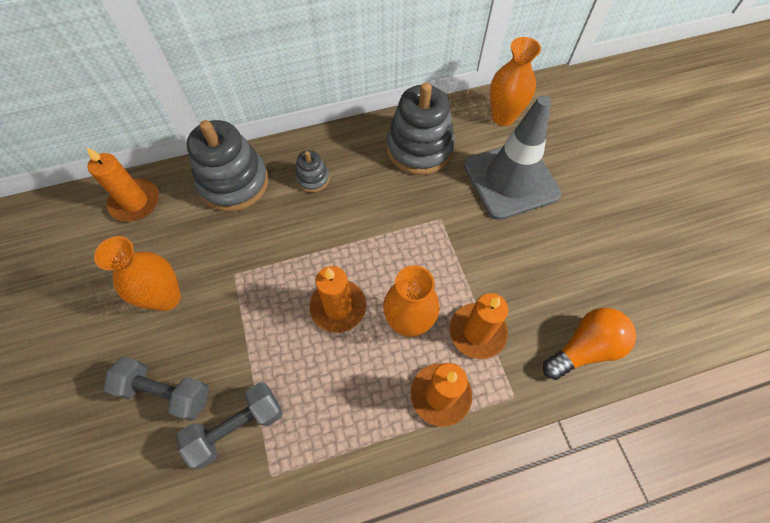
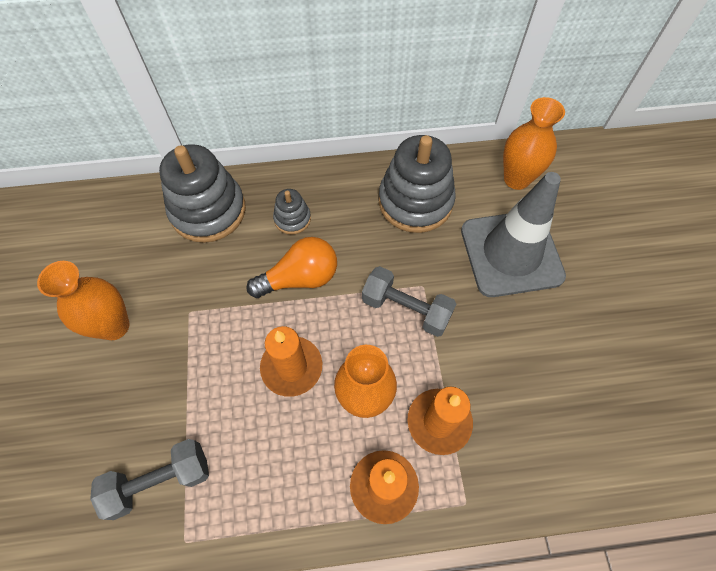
camera: 10 degrees right, 0 degrees up
orange candle [87,147,159,221] -> none
grey dumbbell [103,356,209,421] -> grey dumbbell moved to [362,266,456,337]
orange light bulb [543,308,636,380] -> orange light bulb moved to [246,237,337,298]

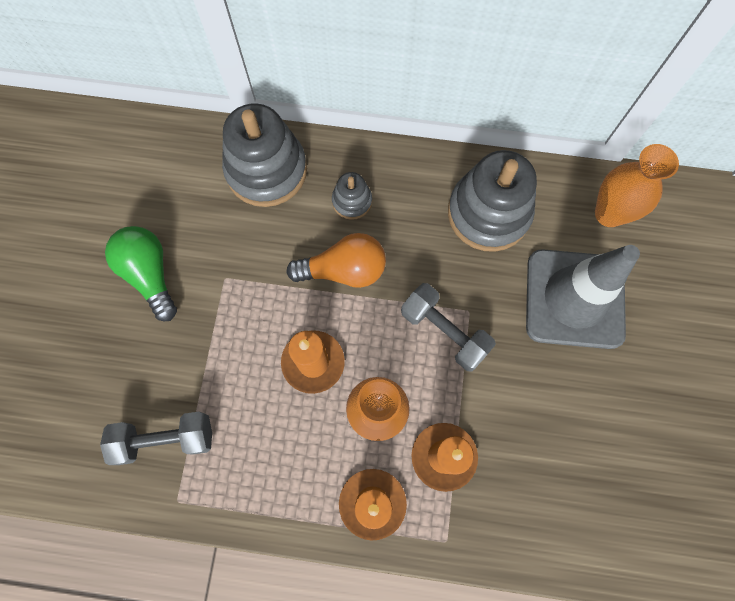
camera: 15 degrees right, 10 degrees up
orange vase [37,261,130,340] -> green light bulb [105,226,177,321]

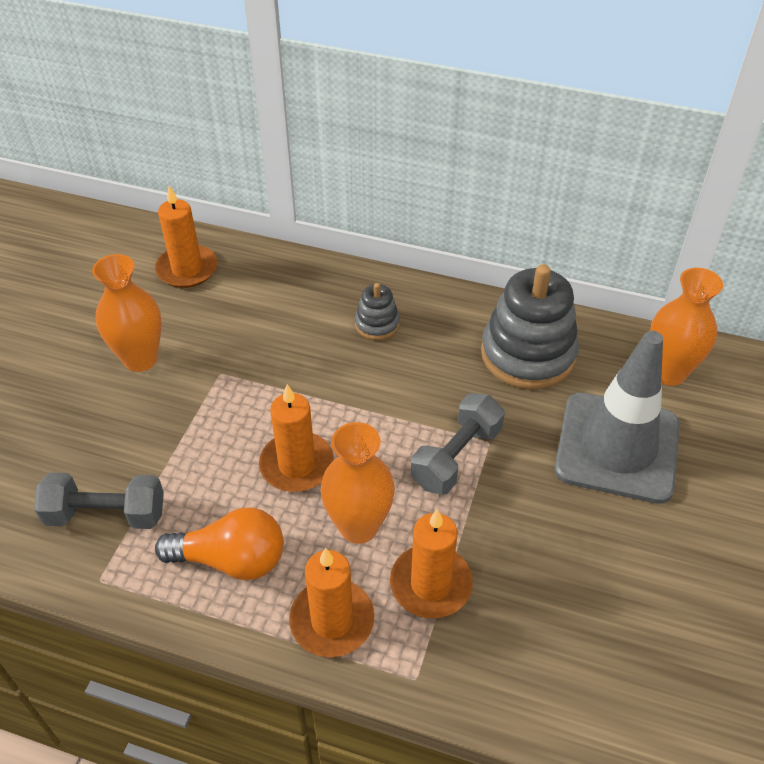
camera: 10 degrees right, 25 degrees down
green light bulb [105,226,177,321] -> orange vase [92,254,161,372]
grey stacking toy [222,103,307,207] -> none
orange light bulb [286,233,386,288] -> orange light bulb moved to [155,508,284,580]
grey dumbbell [401,283,496,372] -> grey dumbbell turned 75 degrees clockwise [411,393,505,495]
none -> orange candle [155,186,218,288]

